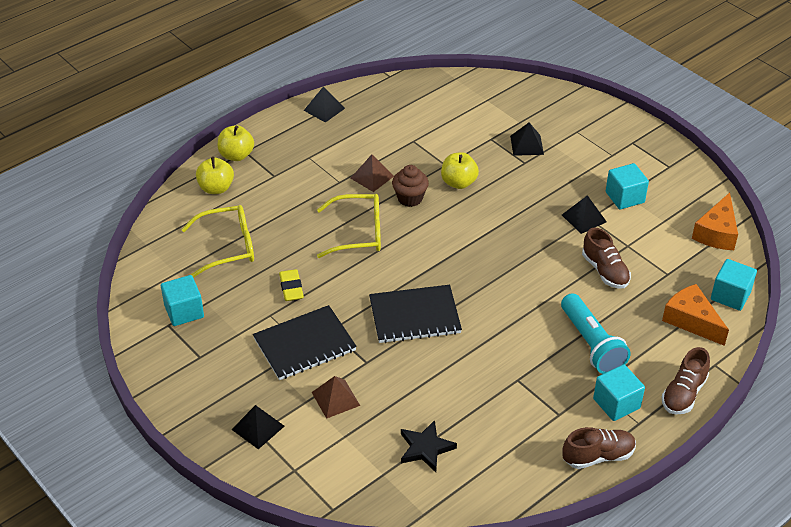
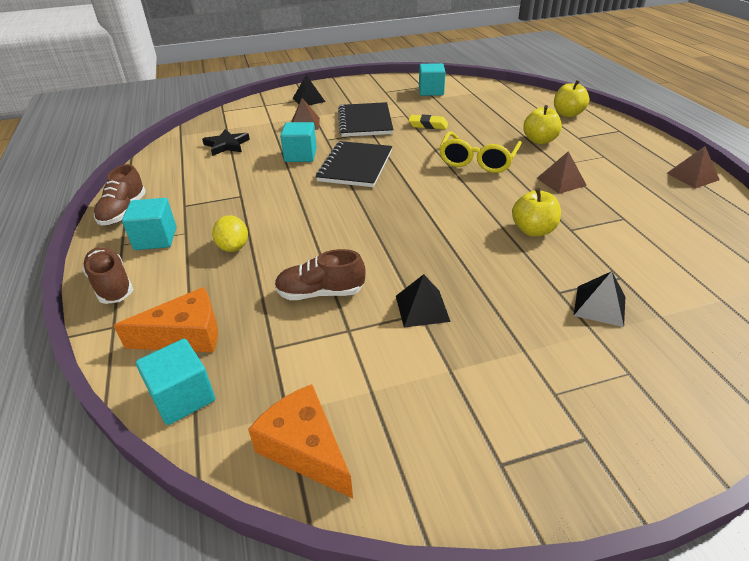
camera: 115 degrees right, 5 degrees down
yellow glasses [181,205,254,278] -> none
yellow apple [217,125,254,161] -> yellow apple moved to [523,105,562,144]
black pyramid [304,87,345,123] -> brown pyramid [666,146,720,189]
brown cupcake [392,165,429,207] -> none
turquoise flashlight [561,293,631,374] -> yellow lemon [212,215,248,252]
turquoise cube [606,163,649,209] -> turquoise cube moved to [280,122,317,162]

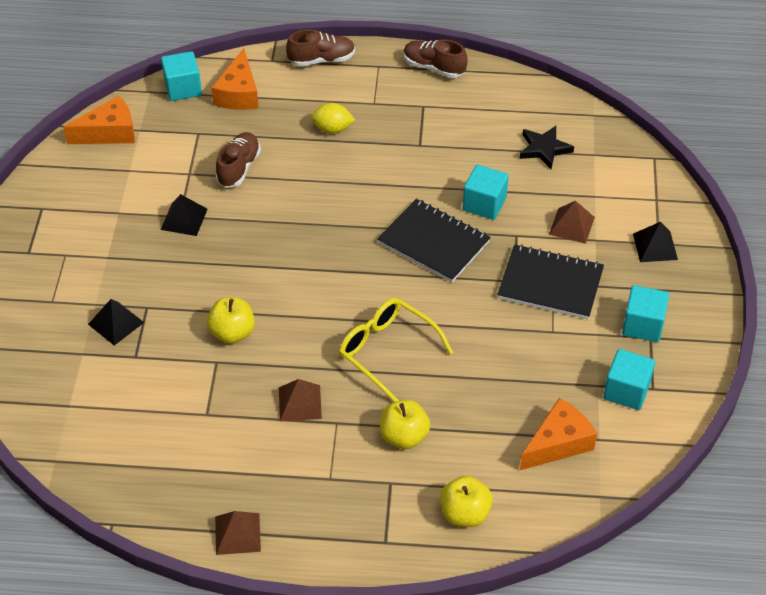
camera: 110 degrees right, 10 degrees up
turquoise cube [122,198,176,250] -> turquoise cube moved to [622,285,669,342]
yellow eraser [408,114,448,129] -> none
none -> orange cheese [520,398,597,470]

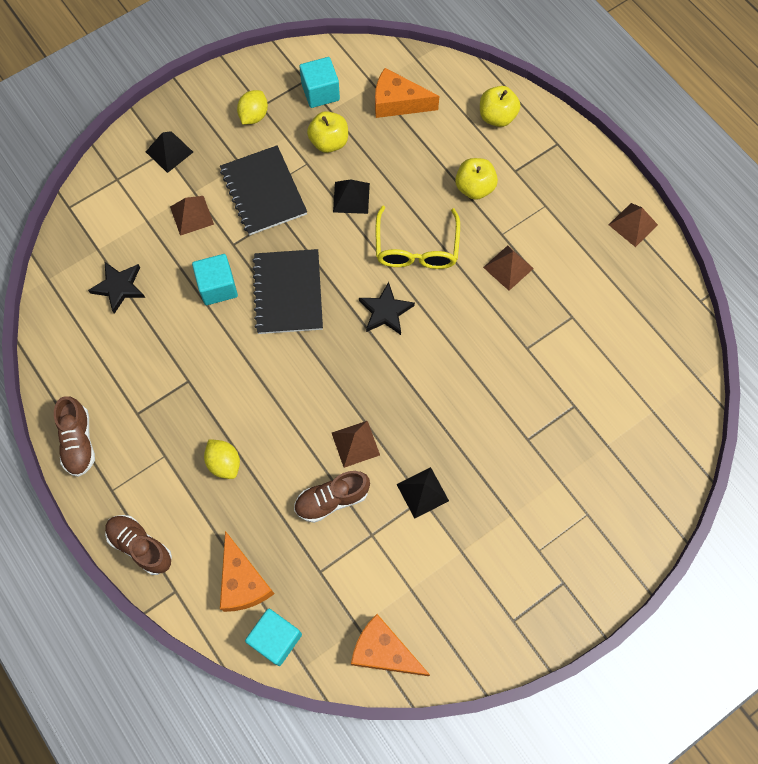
camera: 130 degrees left, 20 degrees up
black pyramid [88,299,145,346] -> black pyramid moved to [333,179,370,214]
yellow apple [207,297,255,344] -> yellow apple moved to [307,111,348,153]
orange cheese [211,48,259,110] -> orange cheese turned 105 degrees clockwise [220,531,275,612]
turquoise cube [622,285,669,342] -> yellow lemon [237,90,268,124]
none -> brown pyramid [332,421,380,468]
none -> black star [359,282,415,335]

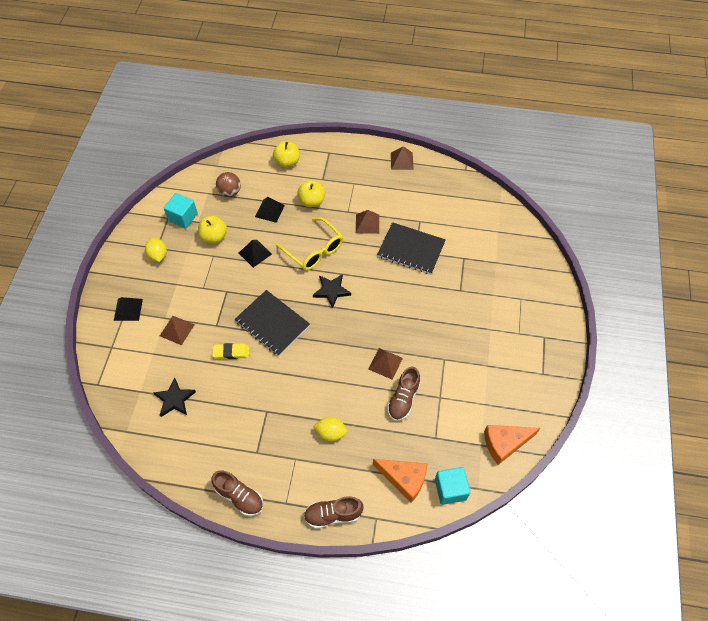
camera: 45 degrees left, 10 degrees down
turquoise cube [192,254,238,305] -> yellow eraser [212,343,249,359]
black notebook [220,145,307,235] -> black notebook moved to [377,222,446,274]
orange cheese [375,68,440,118] -> brown ball [216,172,241,197]
black pyramid [396,467,449,519] -> black pyramid moved to [255,197,285,223]

